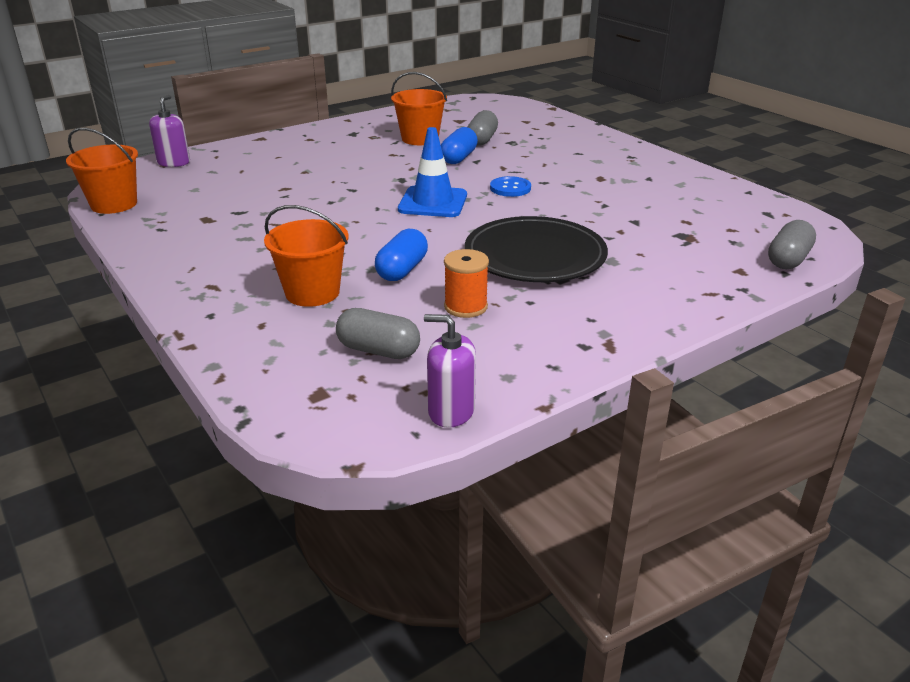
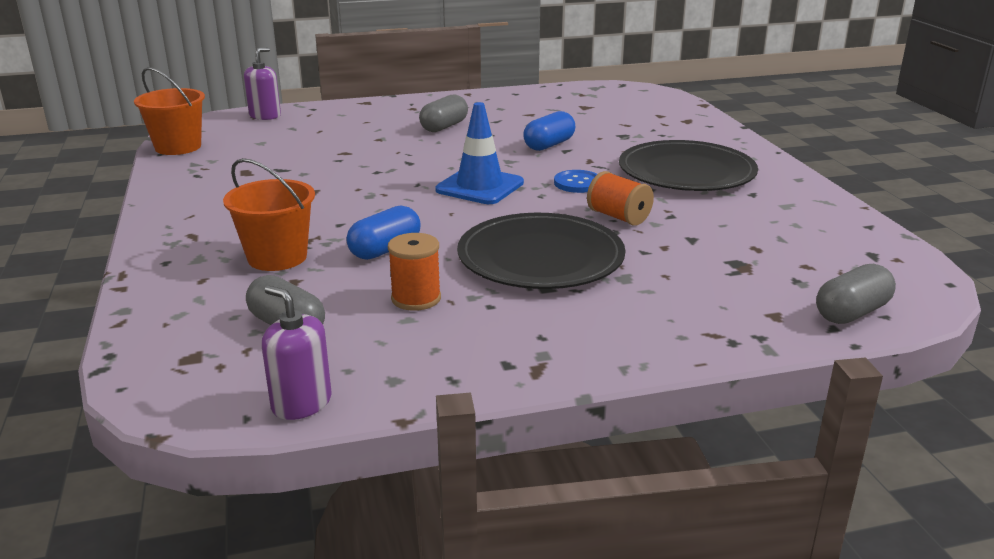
camera: 20 degrees right, 5 degrees down
orange bucket [391,72,447,145] -> none
grey capsule [468,110,498,146] -> grey capsule moved to [419,95,468,132]
none -> orange spool [587,171,654,226]
none -> black plate [619,140,758,191]

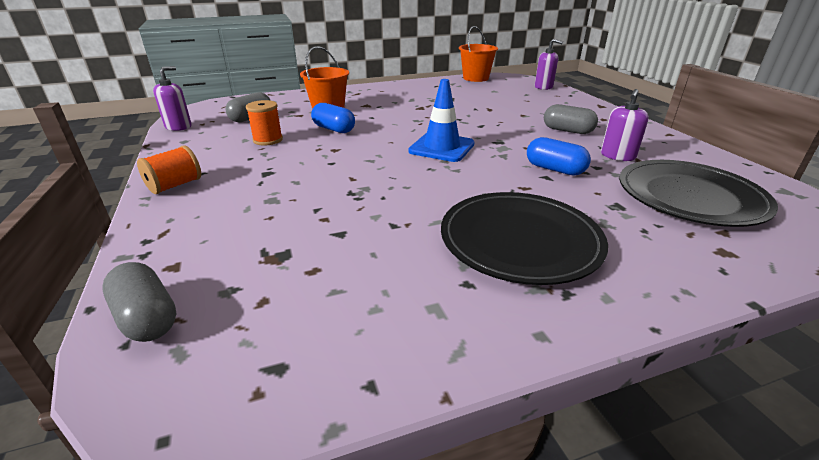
camera: 85 degrees right, 5 degrees up
black plate [457,213,625,289] -> black plate moved to [619,160,778,227]
blue button [554,170,597,193] -> none
orange spool [587,171,654,226] -> orange spool moved to [137,145,201,194]
none -> purple soap dispenser [601,89,649,161]

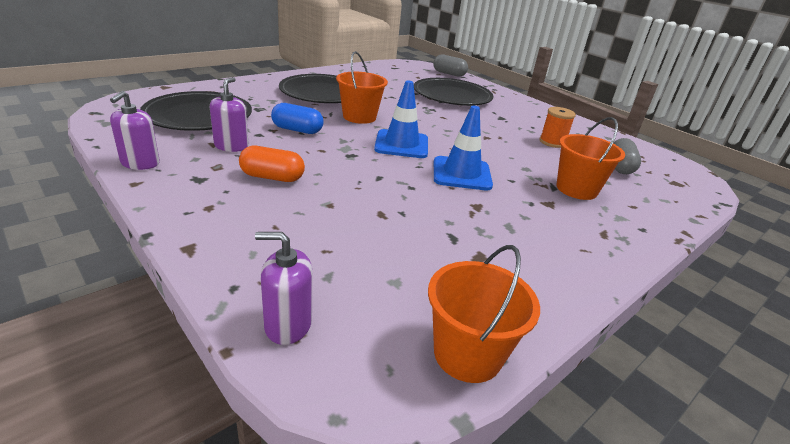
camera: 155 degrees right, 0 degrees up
orange spool [137,145,201,194] -> none
purple soap dispenser [153,66,192,131] -> purple soap dispenser moved to [110,91,160,170]
blue capsule [311,103,355,133] -> none
grey capsule [544,104,598,134] -> orange capsule [239,146,305,182]
none -> orange bucket [336,51,388,124]
none -> black plate [414,78,494,106]
none -> blue traffic cone [434,106,493,190]

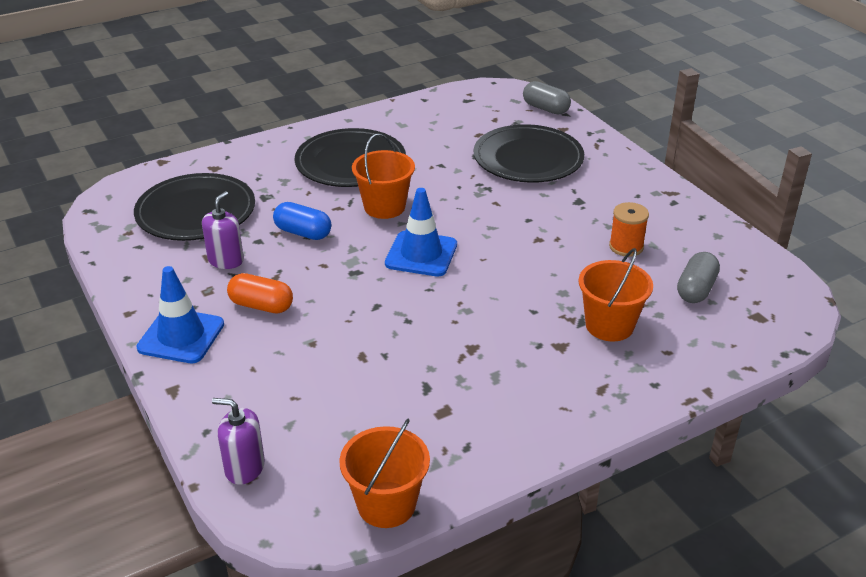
camera: 15 degrees right, 5 degrees up
purple soap dispenser [110,91,160,170] -> none
blue traffic cone [434,106,493,190] -> blue traffic cone moved to [137,266,224,363]

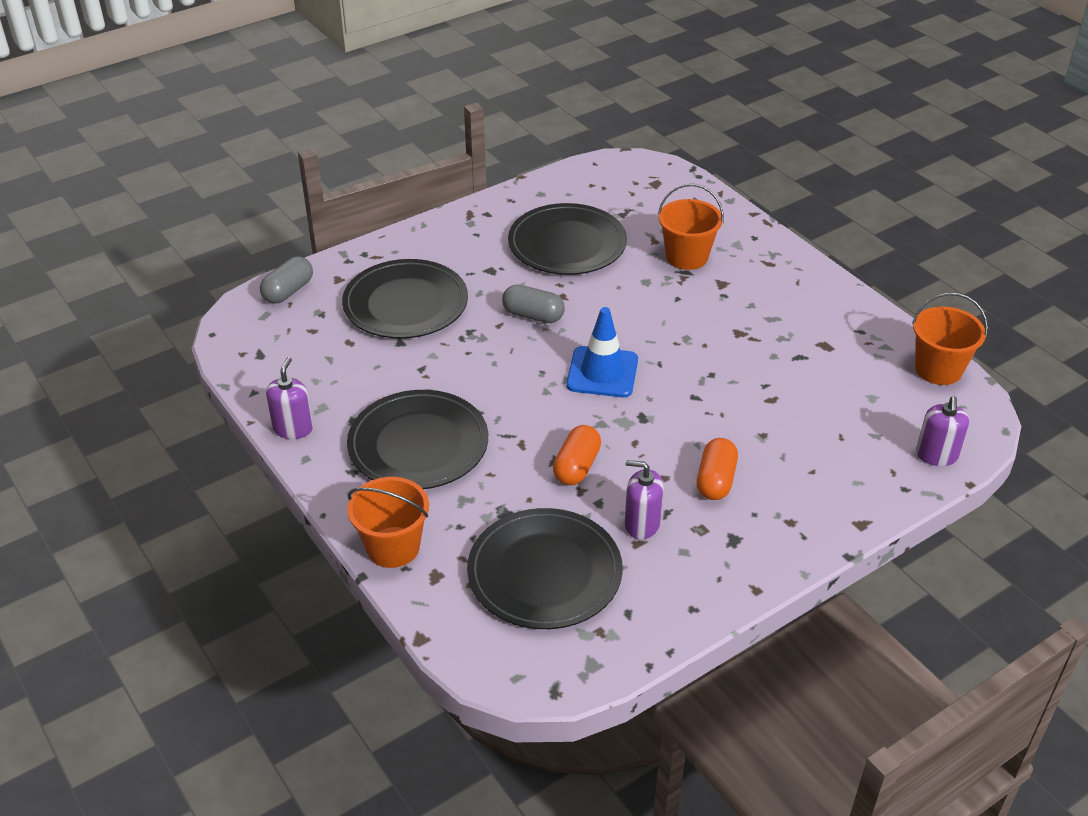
camera: 95 degrees left, 5 degrees up
blue traffic cone [137,266,224,363] -> none
blue capsule [273,202,331,240] -> orange capsule [553,425,601,485]
orange bucket [352,133,415,219] -> orange bucket moved to [347,477,429,568]
orange spool [609,202,649,257] -> black plate [508,203,627,275]
grey capsule [677,252,720,303] -> grey capsule moved to [502,284,565,323]
none -> purple soap dispenser [266,357,313,439]

